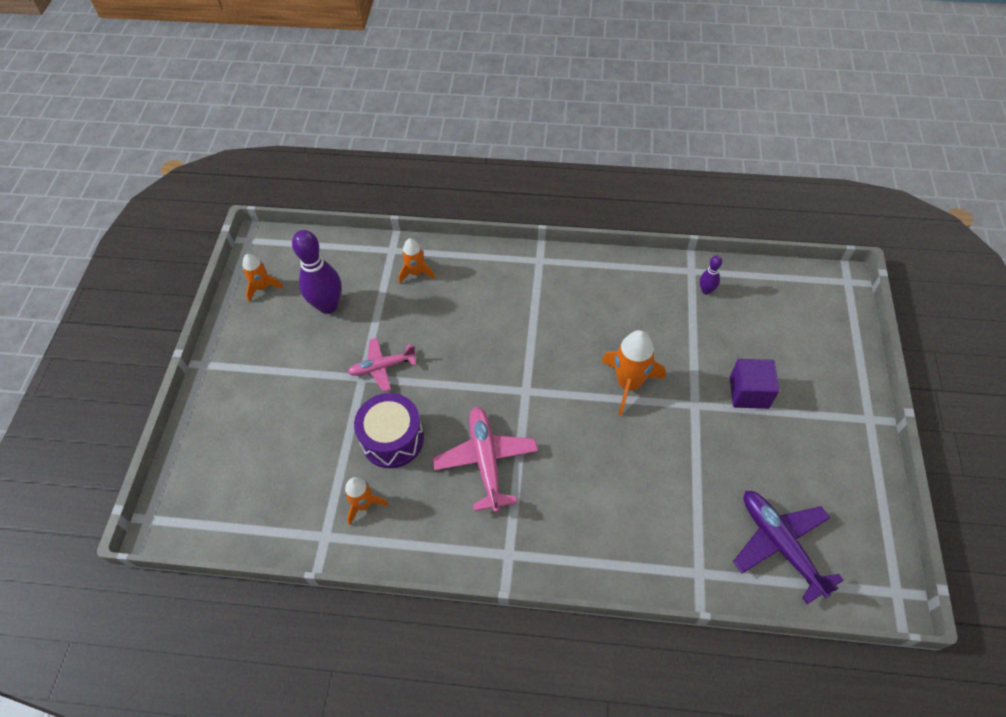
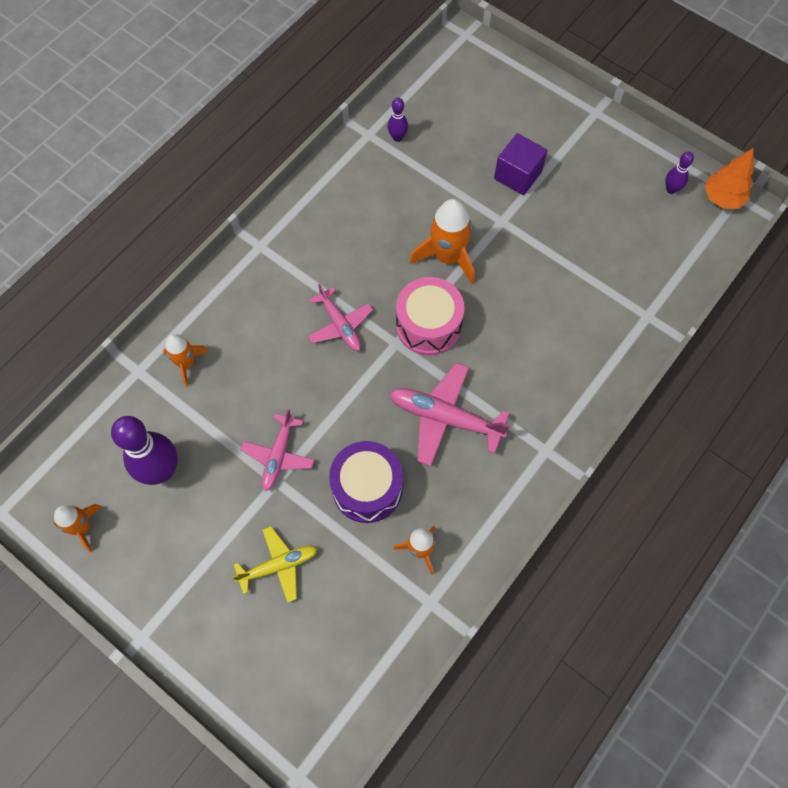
camera: 60 degrees left, 10 degrees up
purple plane [733,491,844,604] -> none
none -> yellow plane [232,526,318,603]
none -> pink plane [308,284,373,351]
none -> pink drum [396,277,465,355]
none -> purple bowling pin [665,152,694,194]
none -> orange tree [704,148,754,209]

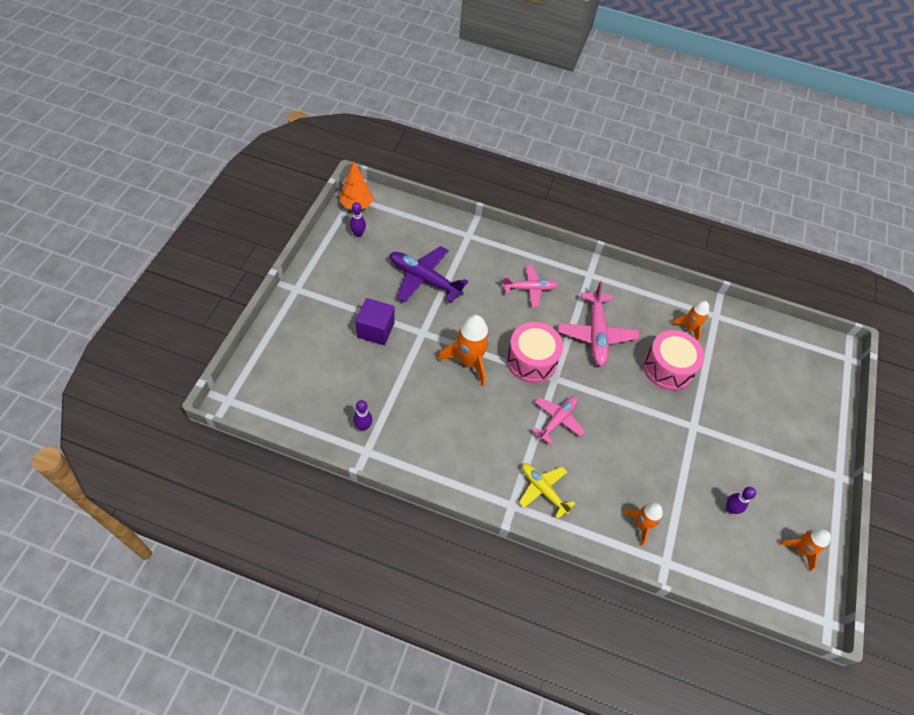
camera: 115 degrees left, 10 degrees down
purple bowling pin [111,416,178,485] -> purple bowling pin [726,487,756,514], size x0.48
yellow plane [232,526,318,603] -> yellow plane moved to [519,463,575,519]
pink plane [240,409,314,491] -> pink plane moved to [502,265,558,307]
purple drum [329,441,403,523] -> pink drum [643,330,705,391]
none -> purple plane [390,246,468,303]

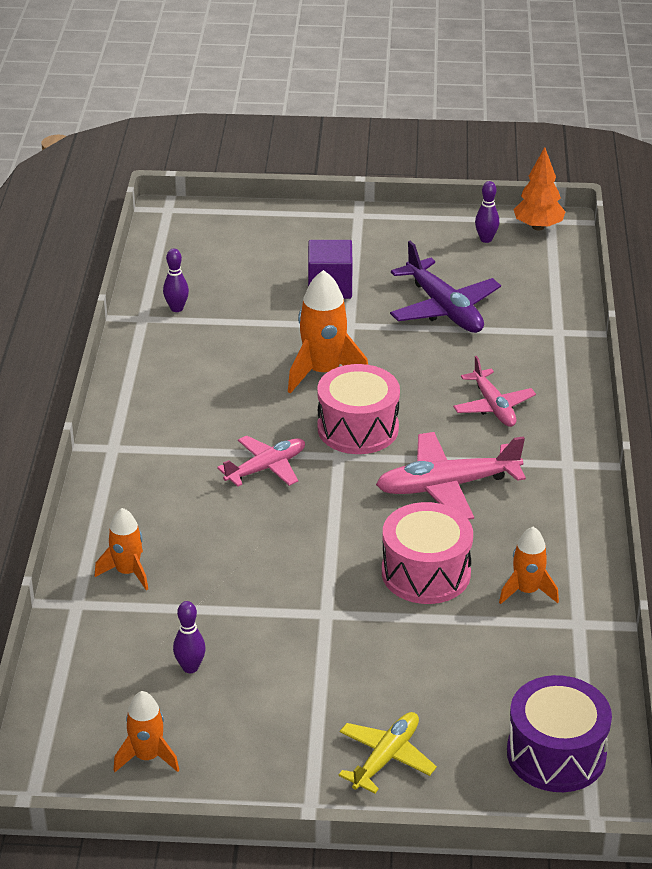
camera: 80 degrees right, 20 degrees down
purple plane [390,246,468,303] -> purple plane turned 135 degrees clockwise [390,240,501,333]
yellow plane [519,463,575,519] -> yellow plane moved to [339,712,437,794]
pink plane [532,396,585,445] -> pink plane turned 60 degrees counterclockwise [217,436,305,487]
none -> purple drum [507,675,612,792]

